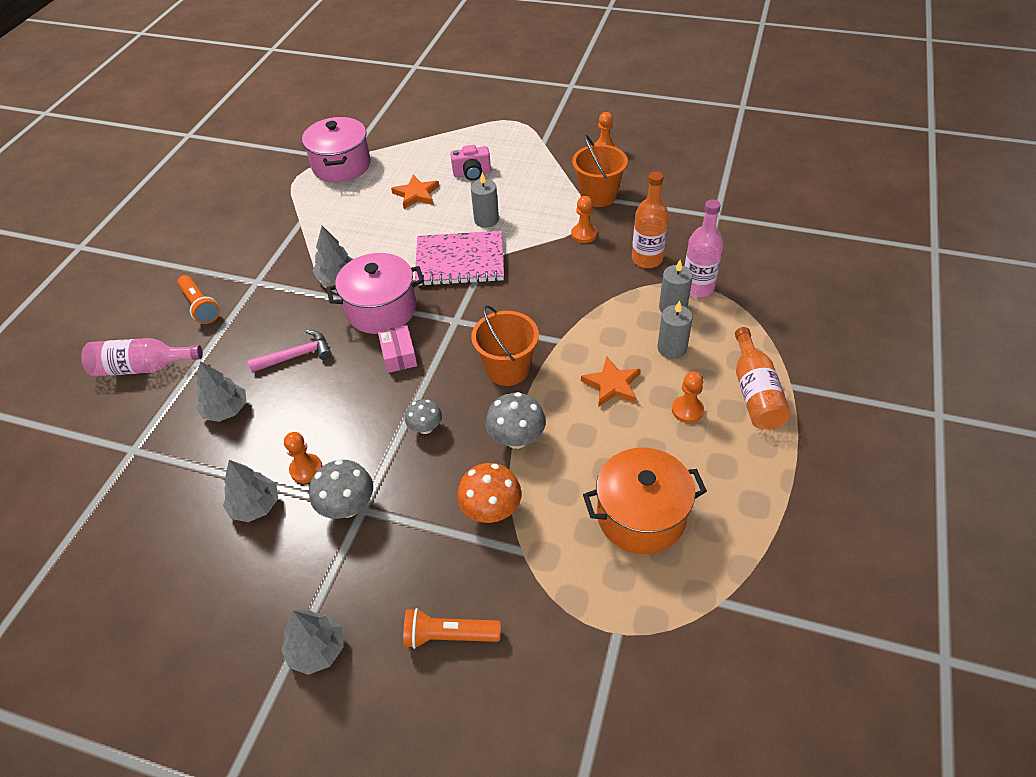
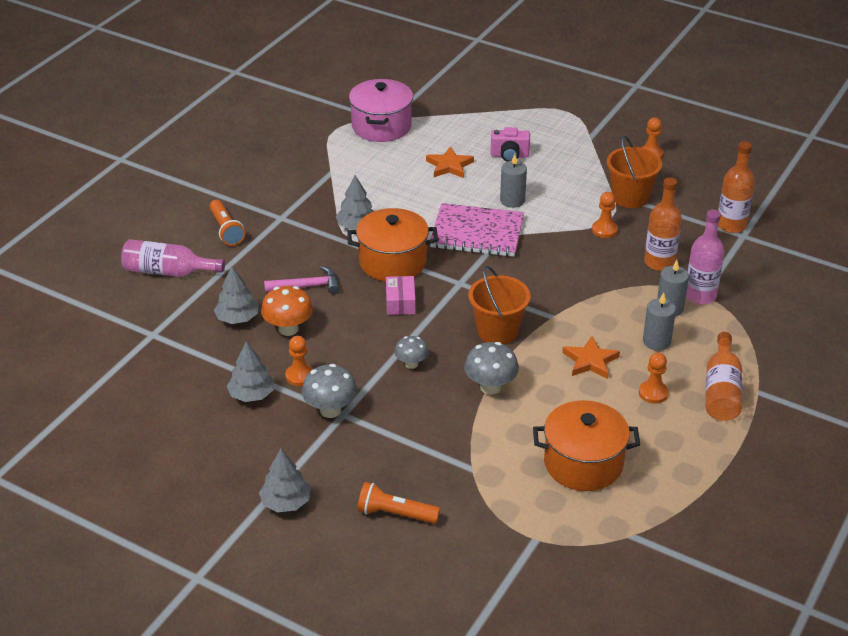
camera: 10 degrees right, 10 degrees down
pink pot [327,253,424,334] -> orange pot [347,208,438,281]
orange mushroom [457,463,522,523] -> orange mushroom moved to [261,286,313,336]
none -> orange bottle [718,141,755,233]

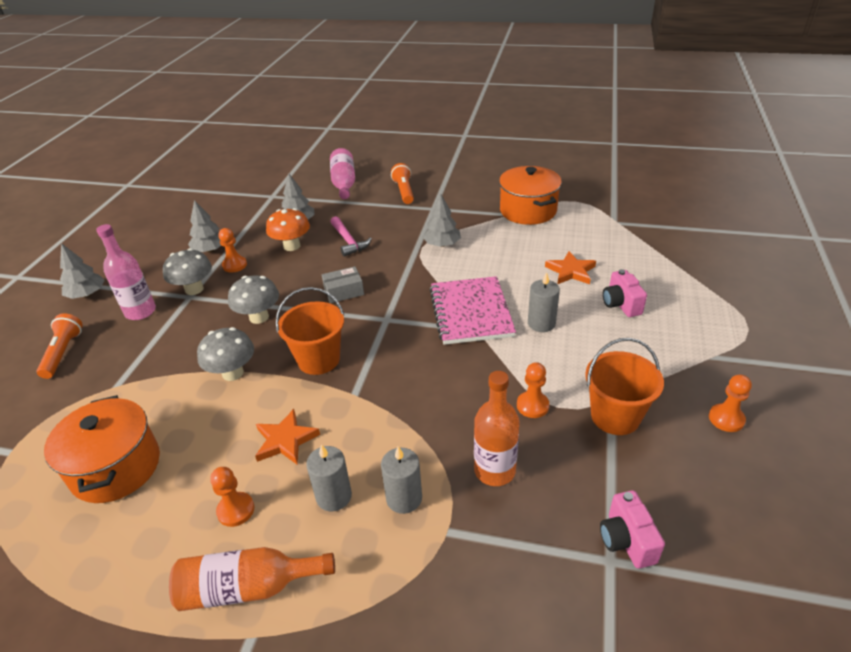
camera: 75 degrees right, 0 degrees up
orange flashlight [209,200,245,246] -> orange flashlight turned 120 degrees clockwise [391,163,414,204]
orange pot [347,208,438,281] -> orange pot moved to [499,166,562,225]
pink pot [349,79,413,142] -> none
pink box [386,276,416,315] -> grey box [322,266,364,303]
grey mushroom [395,336,428,369] -> grey mushroom [228,275,279,324], size x1.57
pink bottle [686,210,724,304] -> pink bottle moved to [96,224,156,320]
orange bottle [718,141,755,233] -> pink camera [600,490,665,569]

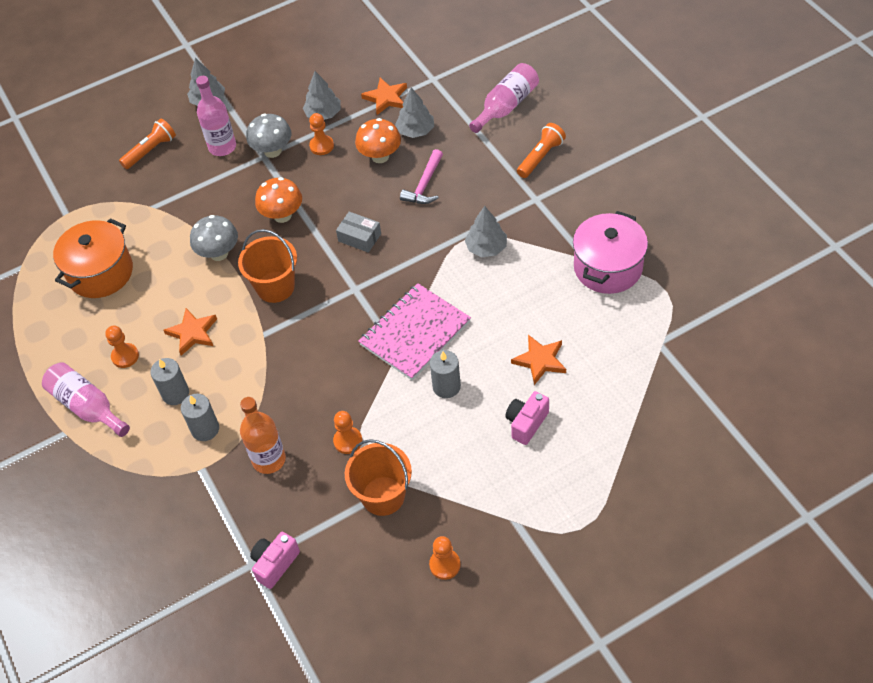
camera: 50 degrees right, 15 degrees up
orange bottle [169,547,335,611] -> pink bottle [42,363,130,437]
grey mushroom [228,275,279,324] -> orange mushroom [255,177,302,223]
orange pot [499,166,562,225] -> pink pot [573,211,648,294]
none -> orange star [361,78,407,115]

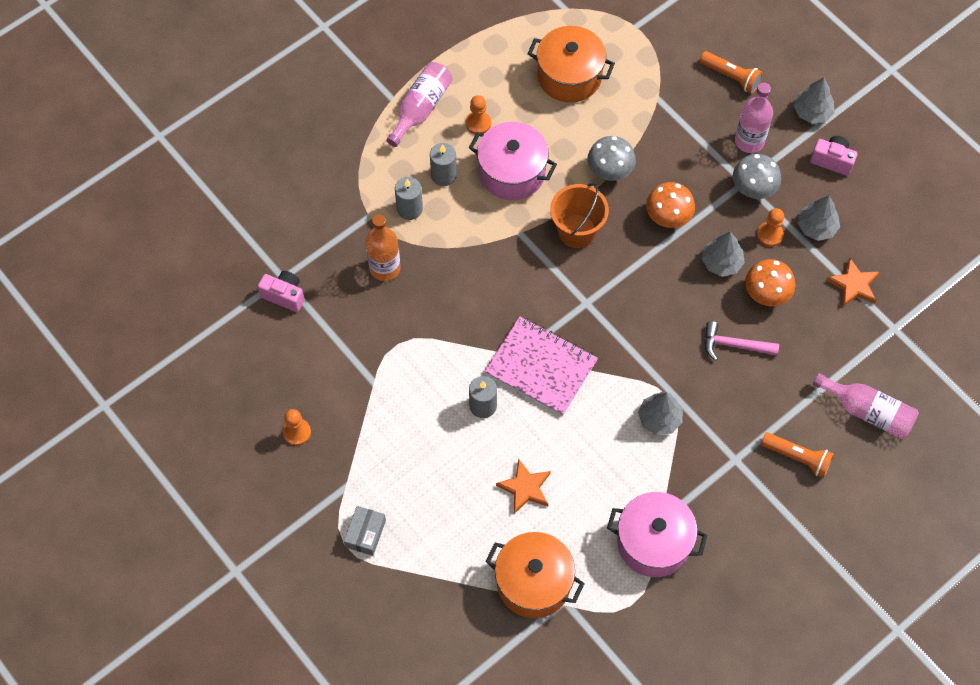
camera: 75 degrees right, 10 degrees up
orange star [164,308,217,356] -> pink pot [469,122,557,200]
orange pawn [333,411,363,454] -> none
grey box [336,212,381,253] -> grey box moved to [344,506,386,556]
orange bucket [345,439,412,516] -> none
grey tree [395,88,434,138] -> grey tree moved to [701,232,745,277]
pink camera [505,391,549,445] -> pink camera moved to [810,136,858,176]
none -> orange pot [485,532,585,618]

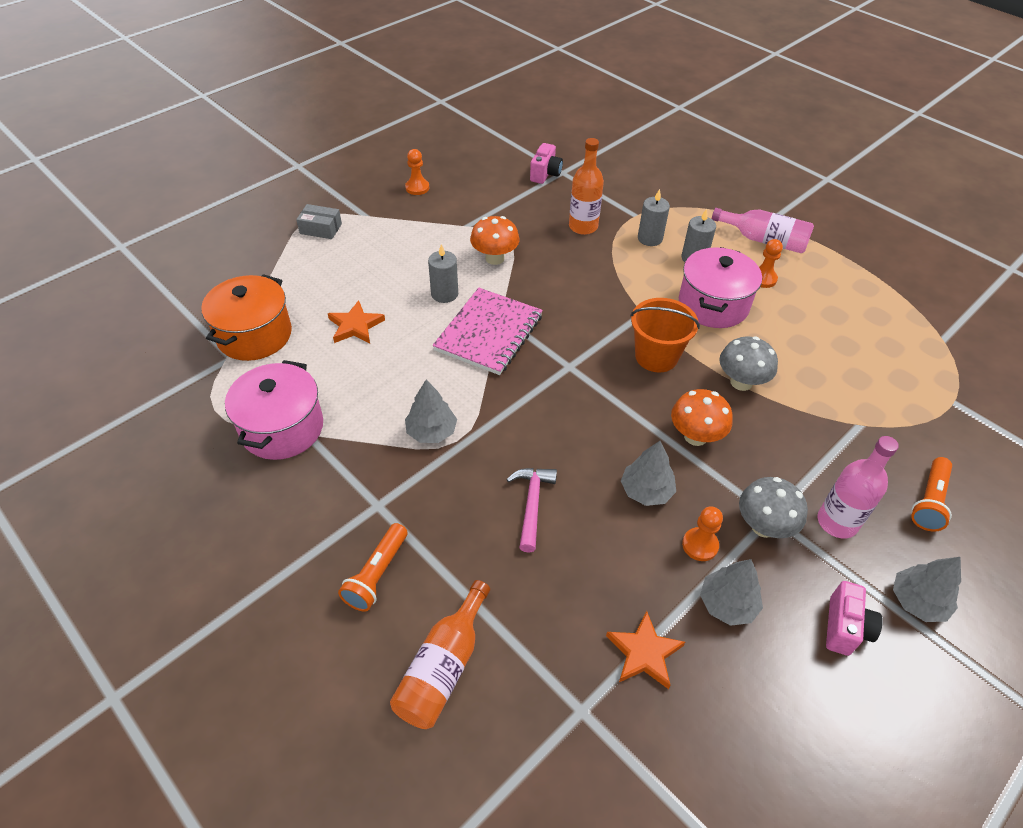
camera: 85 degrees right, 15 degrees down
orange pot [528,26,615,103] -> none
orange mushroom [745,259,795,306] -> orange mushroom moved to [470,216,520,265]
pink bottle [813,373,919,439] -> orange bottle [390,580,490,729]

